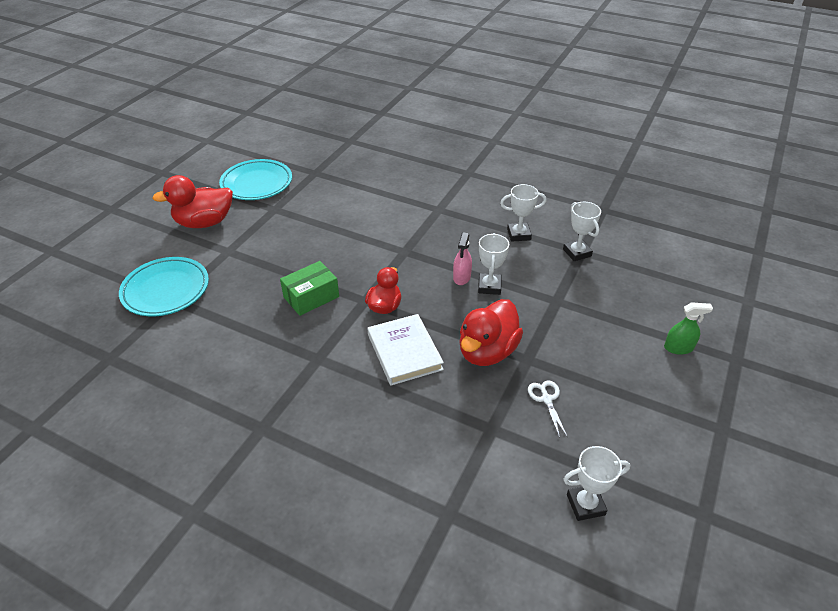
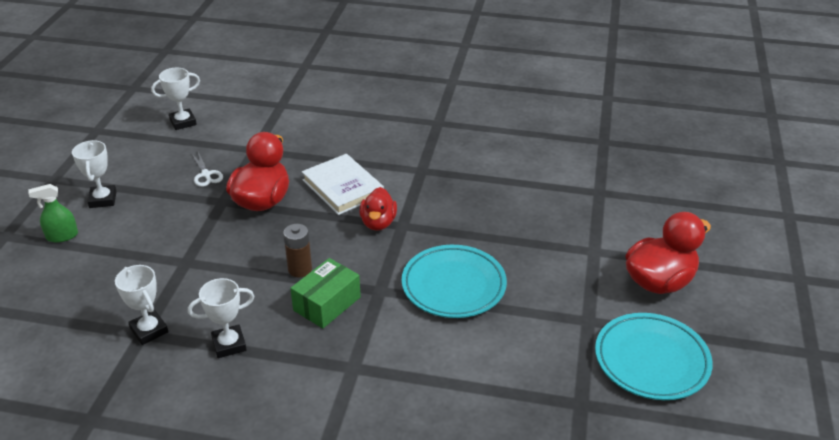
camera: 165 degrees right, 5 degrees down
turquoise plate [119,257,209,316] -> turquoise plate moved to [402,245,507,318]
green box [280,261,339,316] -> green box moved to [290,258,361,328]
pink spray bottle [453,232,472,285] -> brown battery [283,224,312,277]
white trophy [478,233,509,295] -> white trophy moved to [72,140,117,208]

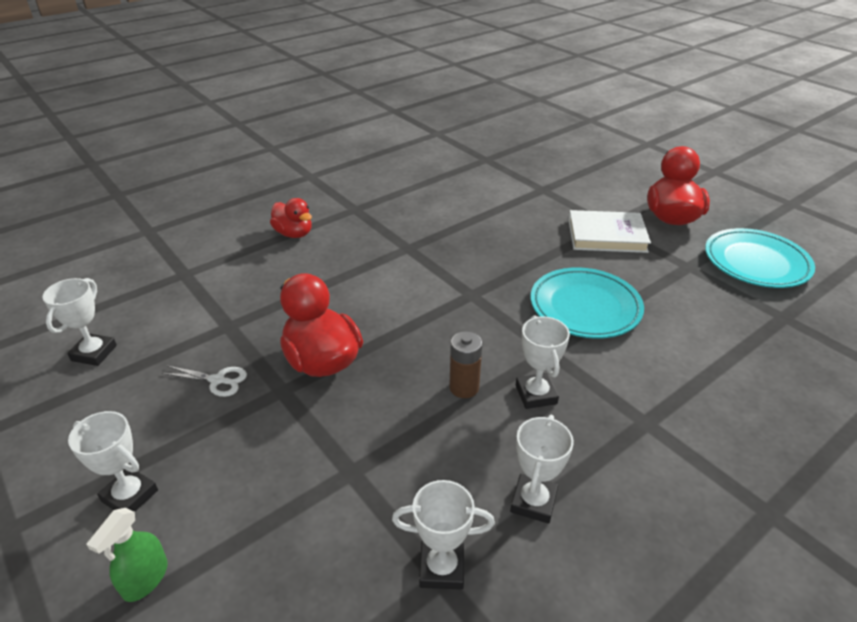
camera: 50 degrees left, 0 degrees up
green box [290,258,361,328] -> white trophy [516,315,570,409]
white book [302,154,384,215] -> white book moved to [568,210,651,253]
red duck [359,187,397,231] -> red duck moved to [270,198,312,238]

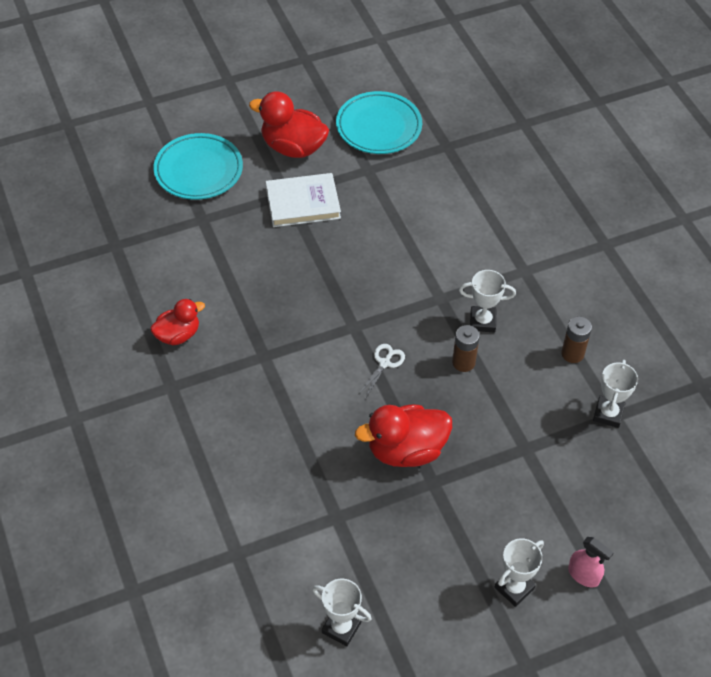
camera: 75 degrees left, 15 degrees up
green spray bottle [86,508,168,602] -> pink spray bottle [568,537,614,587]
white scissors [162,366,247,397] -> white scissors moved to [359,344,405,399]
red duck [270,198,312,238] -> red duck moved to [150,299,205,345]
white trophy [510,415,574,524] -> brown battery [561,316,592,363]
turquoise plate [531,267,644,339] -> turquoise plate moved to [153,133,243,200]
white book [568,210,651,253] -> white book turned 60 degrees clockwise [265,173,341,227]

